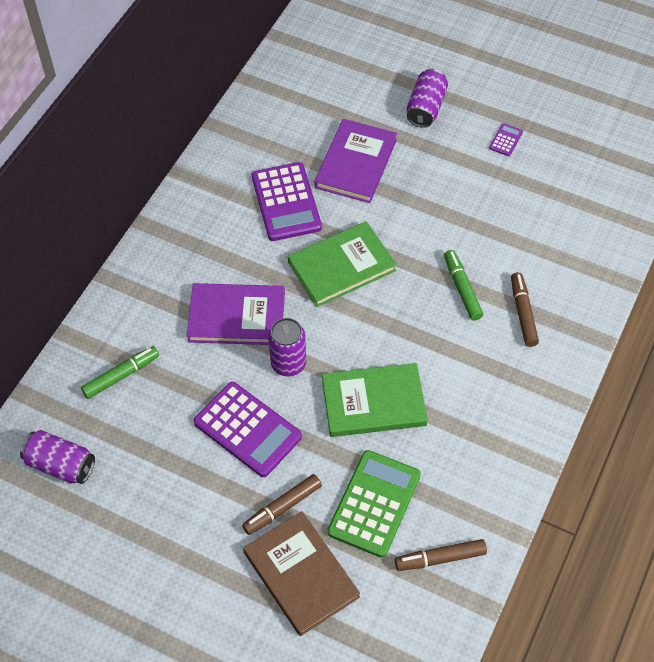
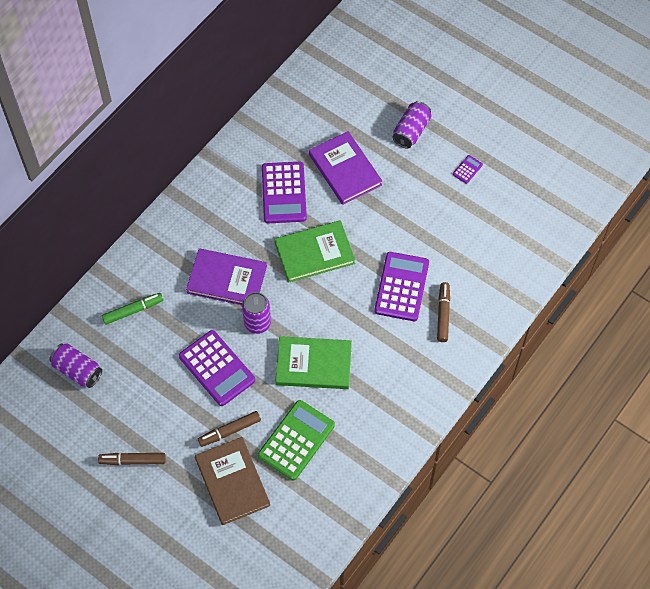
camera: 10 degrees right, 5 degrees up
purple book [315,119,397,203] -> purple book turned 60 degrees counterclockwise [309,131,382,205]
brown marker [395,539,487,571] -> brown marker moved to [98,453,166,465]
green marker [444,250,483,321] -> purple calculator [375,252,429,321]

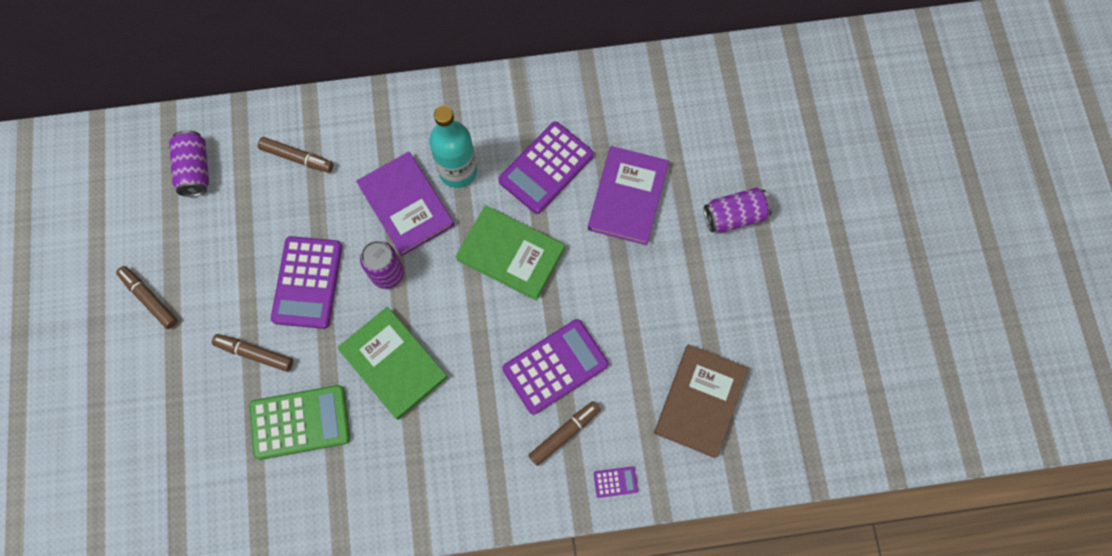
camera: 45 degrees right, 10 degrees up
green marker [102,293,163,325] -> brown marker [258,137,333,173]
brown book [195,437,270,525] -> brown book moved to [654,344,749,458]
purple calculator [453,155,483,184] -> purple calculator moved to [594,467,638,498]
none -> turquoise bottle [429,106,477,188]

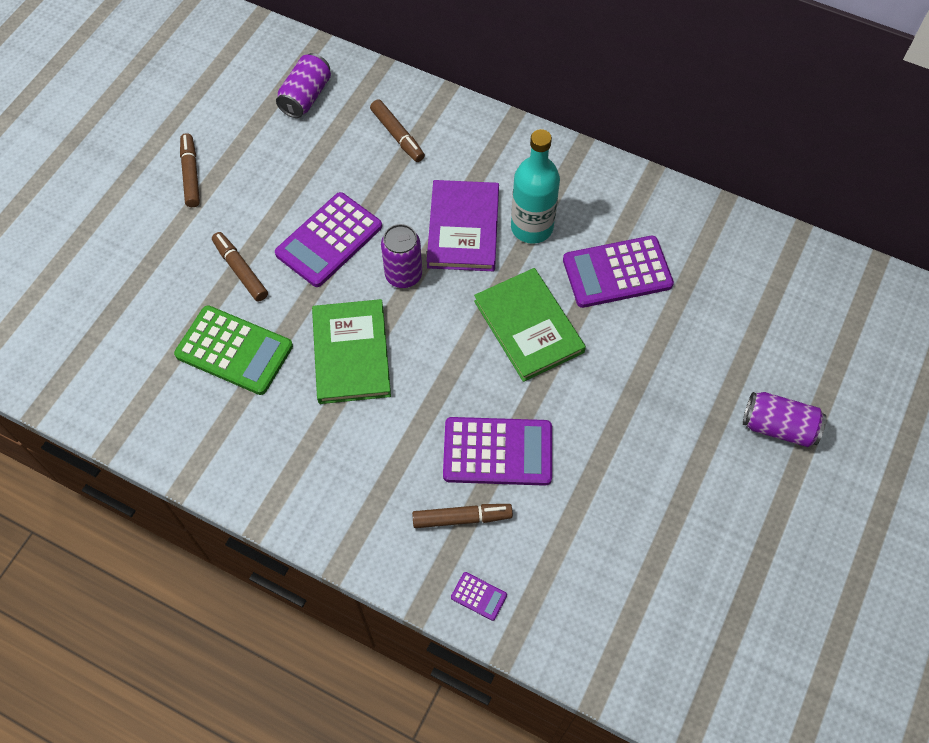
camera: 35 degrees right, 10 degrees down
purple book [588,146,669,245] -> none
brown book [654,344,749,458] -> none

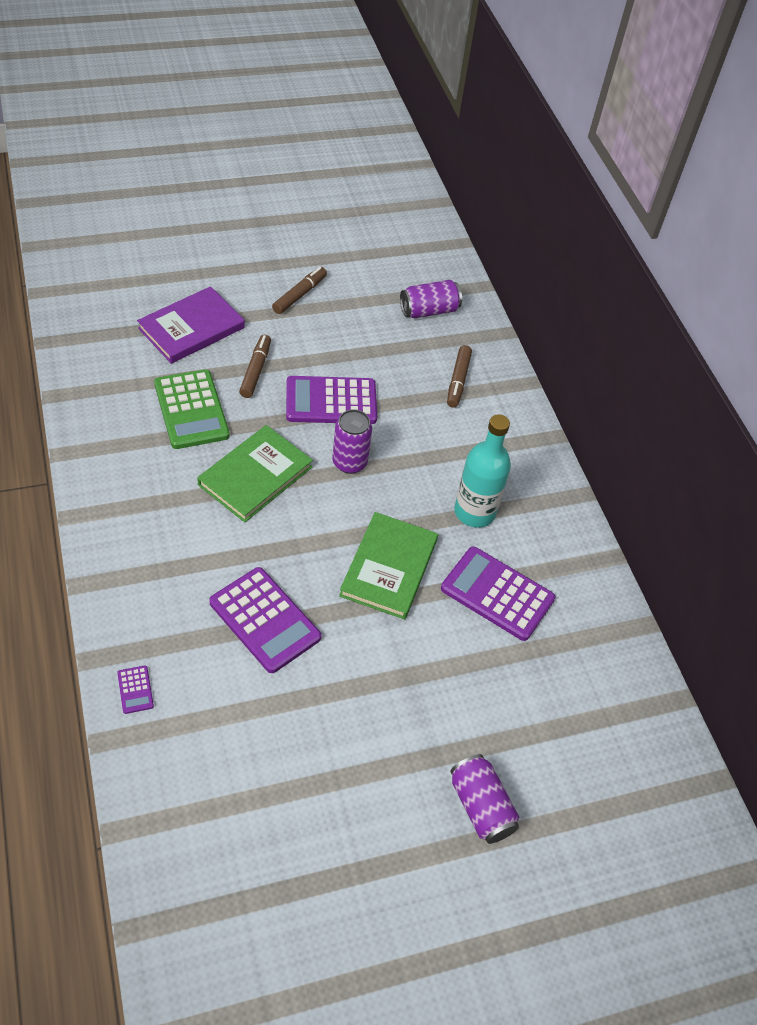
camera: 40 degrees right, 10 degrees down
brown marker [412,504,513,528] -> none
purple book [427,180,499,271] -> purple book moved to [137,286,245,364]

